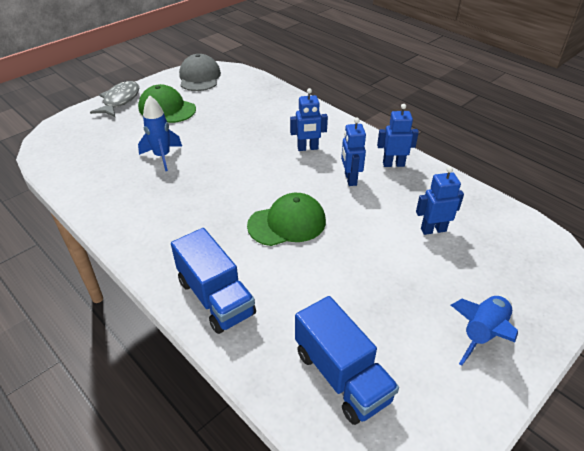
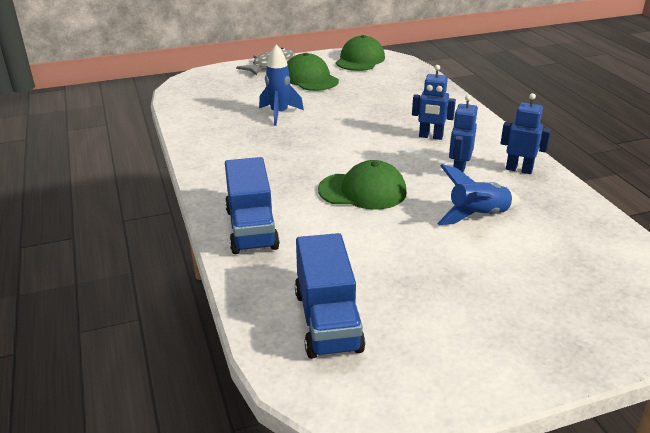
camera: 25 degrees right, 10 degrees down
grey cap [179,54,221,91] -> green cap [336,35,385,71]
blue robot [416,166,464,235] -> none
blue rocket [451,295,518,366] -> blue rocket moved to [437,164,521,225]

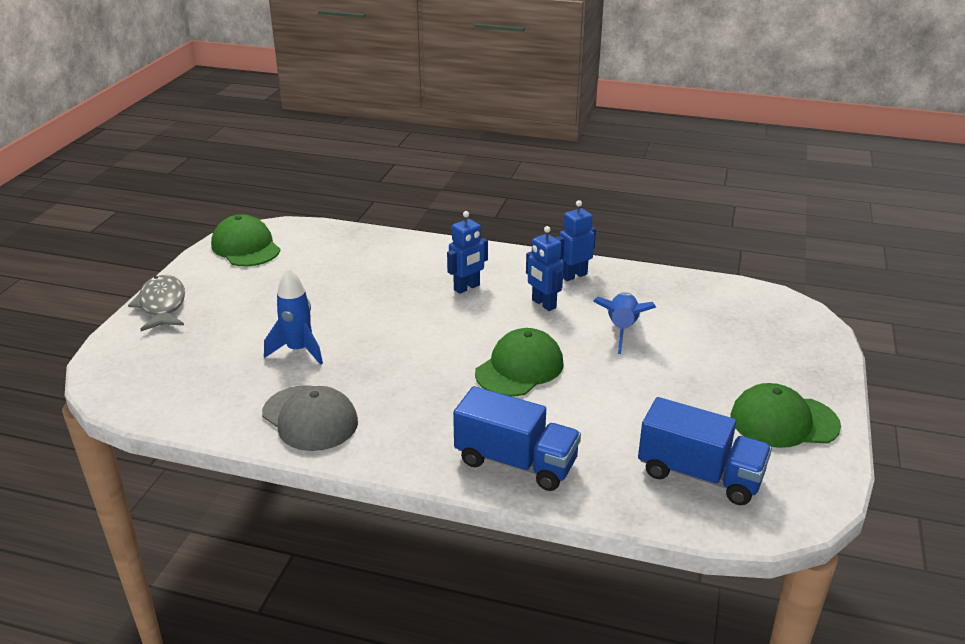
camera: 55 degrees left, 0 degrees up
green cap [287,53,339,91] -> green cap moved to [730,383,841,448]
none -> grey cap [262,385,358,451]

